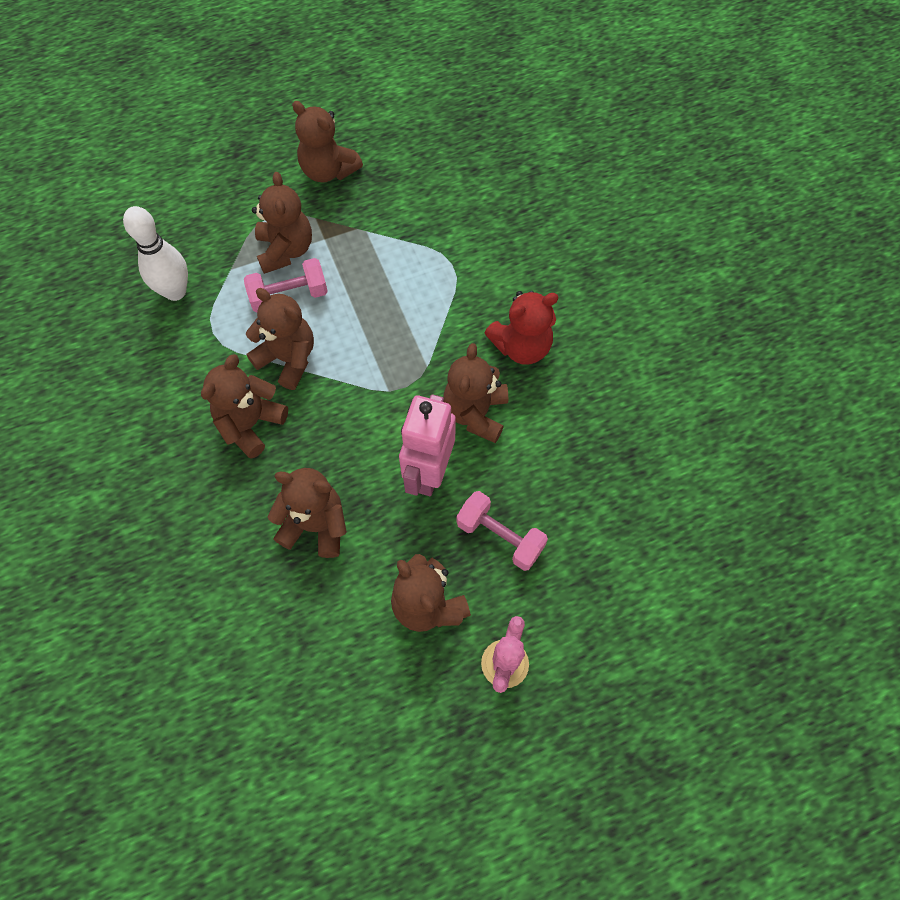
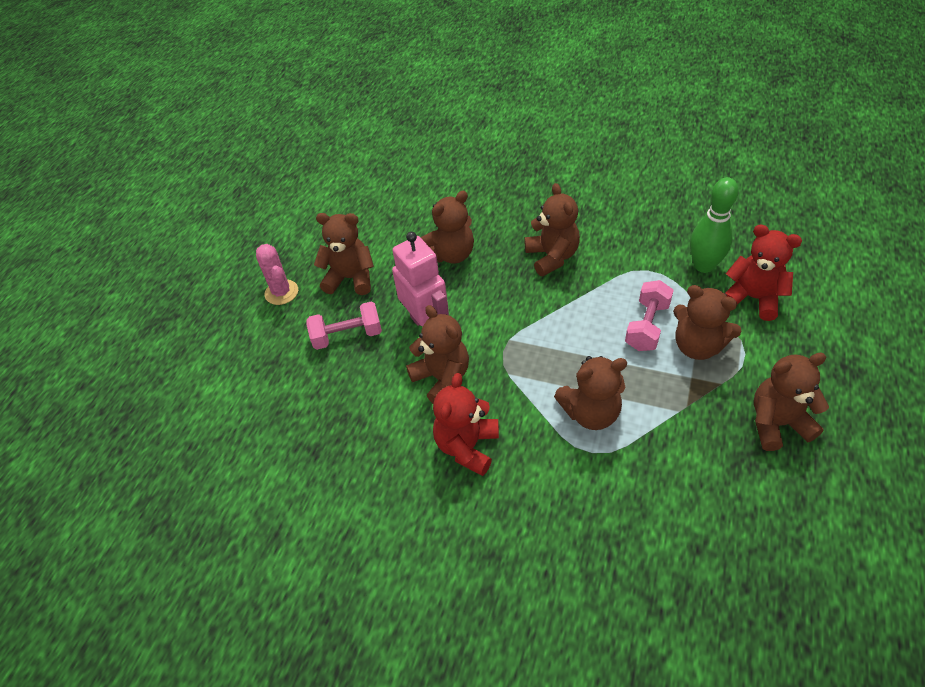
camera: 135 degrees right, 15 degrees down
white bowling pin [123,206,188,301] -> green bowling pin [690,177,739,273]
brown teddy bear [246,288,314,390] -> brown teddy bear moved to [554,356,627,430]
none -> red teddy bear [725,224,802,321]

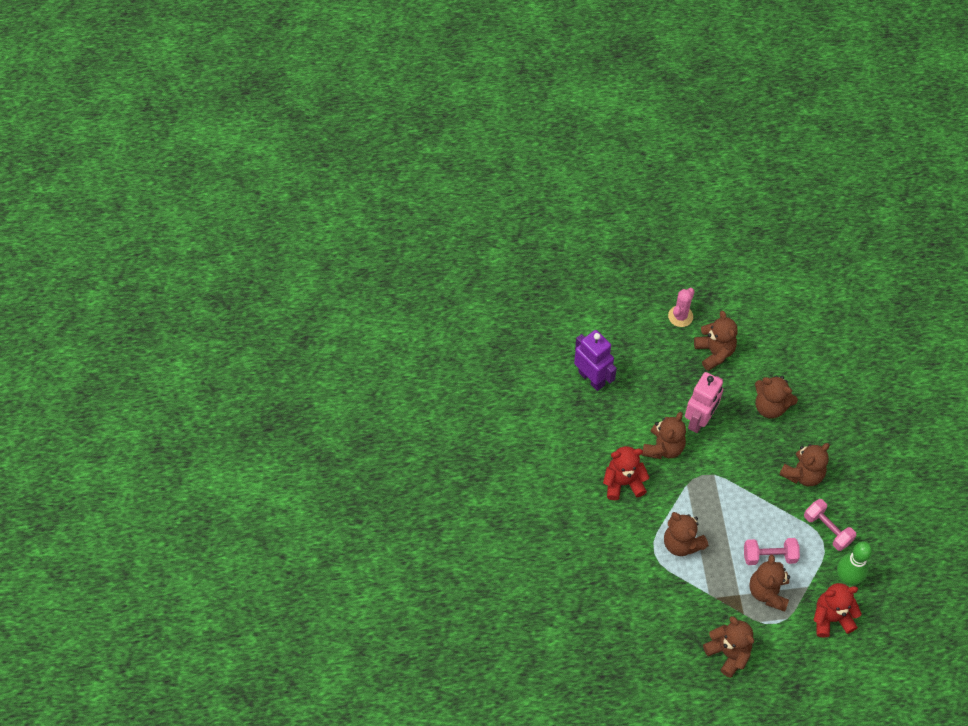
camera: 60 degrees right, 10 degrees up
pink dumbbell [306,301,382,350] -> pink dumbbell moved to [804,499,856,551]
red teddy bear [725,224,802,321] -> red teddy bear turned 105 degrees counterclockwise [813,583,862,638]
none -> purple robot [574,330,617,391]

